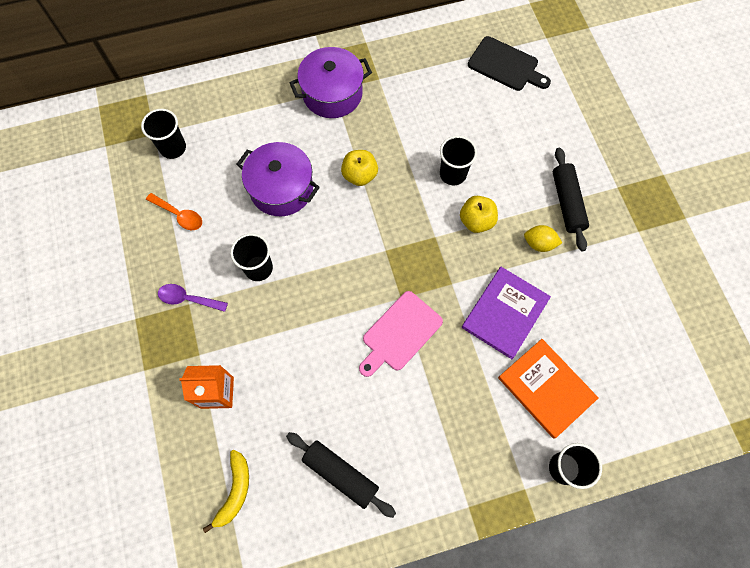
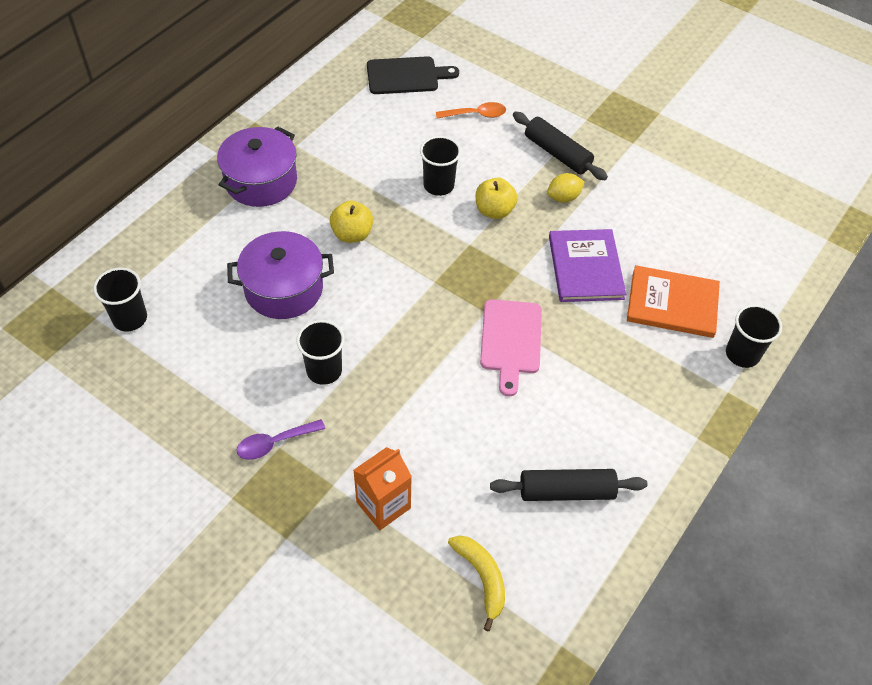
camera: 40 degrees left, 15 degrees down
orange spoon [146,193,202,230] -> orange spoon moved to [436,102,506,119]

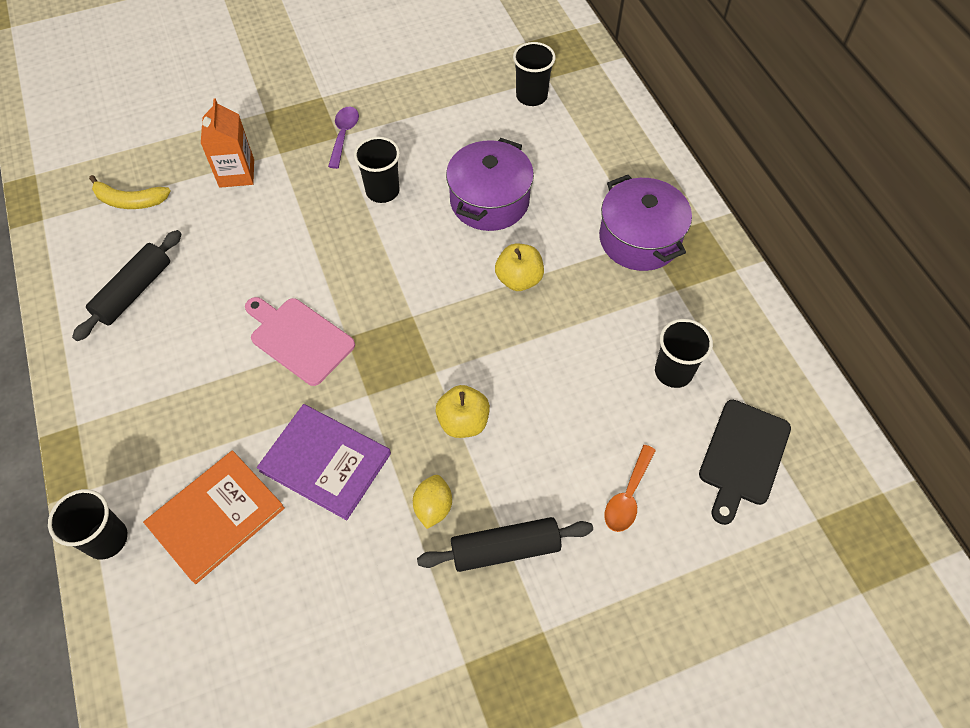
camera: 125 degrees right, 5 degrees up
black cup [420,136,461,196] -> black cup moved to [655,319,713,388]

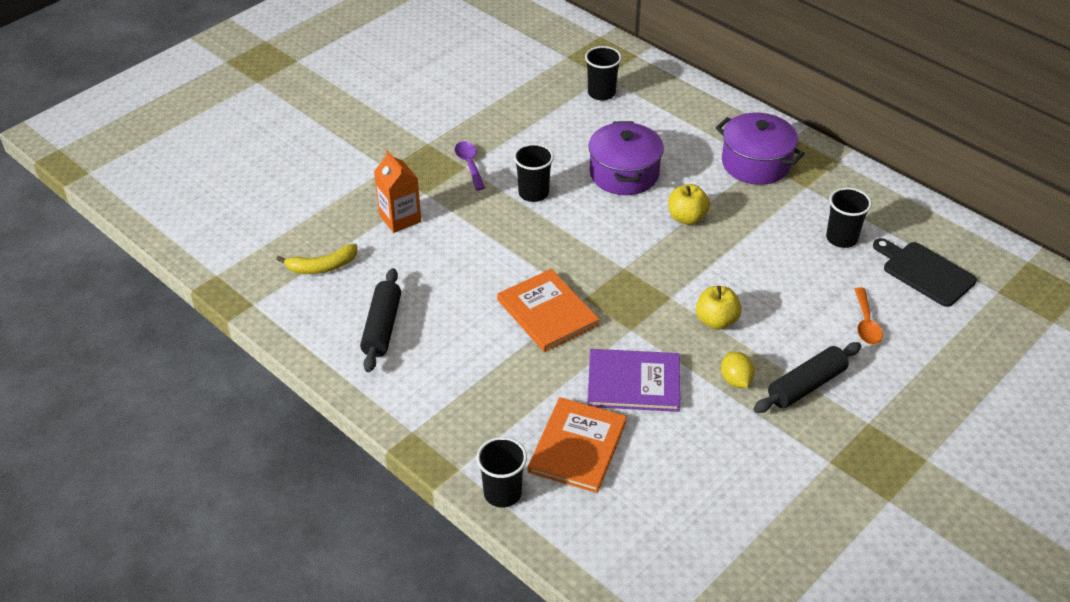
camera: 25 degrees left, 15 degrees down
pink cutting board [245,297,355,386] -> orange book [497,269,600,352]
black cutting board [699,400,791,525] -> black cutting board turned 135 degrees clockwise [873,238,977,307]

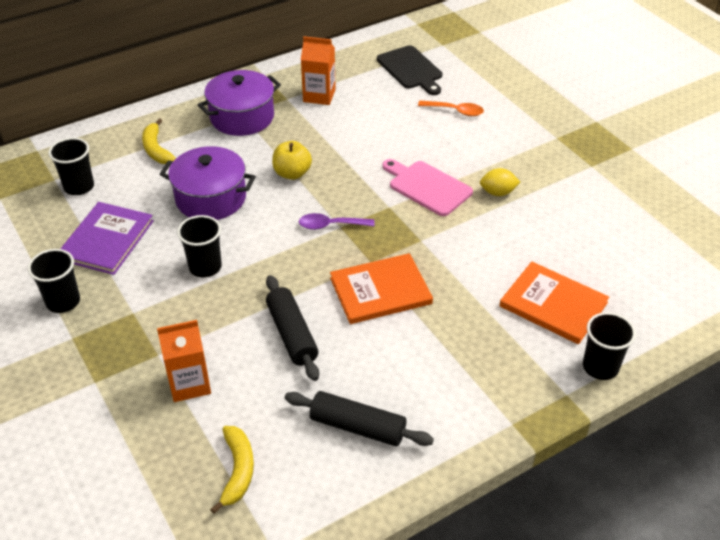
camera: 75 degrees left, 0 degrees up
purple spoon [455,141,485,190] -> purple spoon moved to [299,213,375,230]
purple book [587,349,680,412] -> purple book moved to [60,202,154,275]
yellow apple [696,286,742,330] -> pink cutting board [382,159,473,216]
black rolling pin [753,342,861,413] -> black rolling pin moved to [266,275,319,381]
black cup [826,187,872,248] -> black cup moved to [28,249,80,313]
black cutting board [873,238,977,307] -> black cutting board turned 90 degrees counterclockwise [377,45,442,95]
none -> yellow banana [142,118,176,164]
none -> orange carton [301,36,336,105]

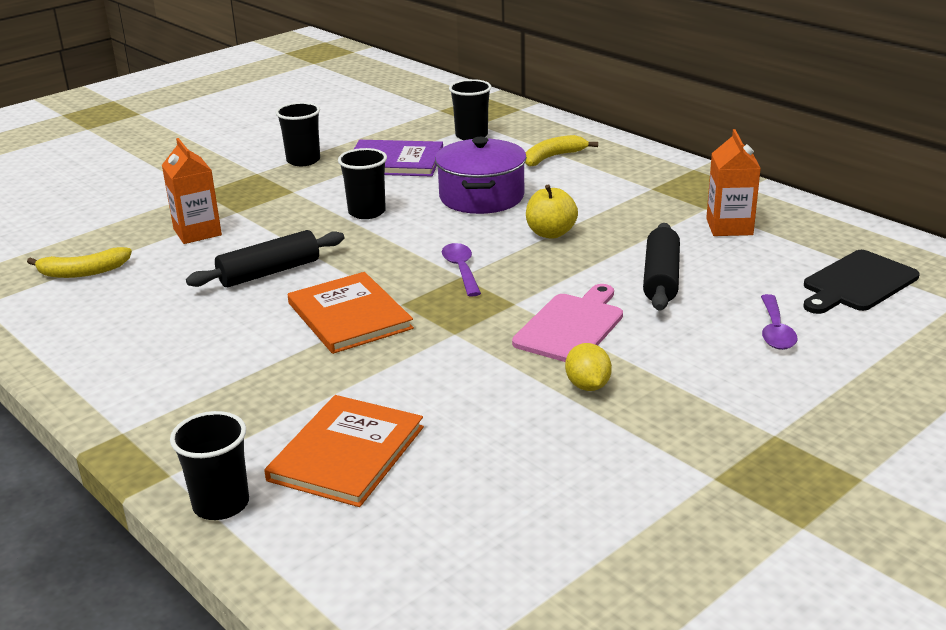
camera: 80 degrees right, 15 degrees down
purple pot [198,70,281,136] -> none
black rolling pin [285,391,434,446] -> black rolling pin moved to [643,223,680,311]
orange spoon [418,101,484,116] -> purple spoon [761,294,797,350]

